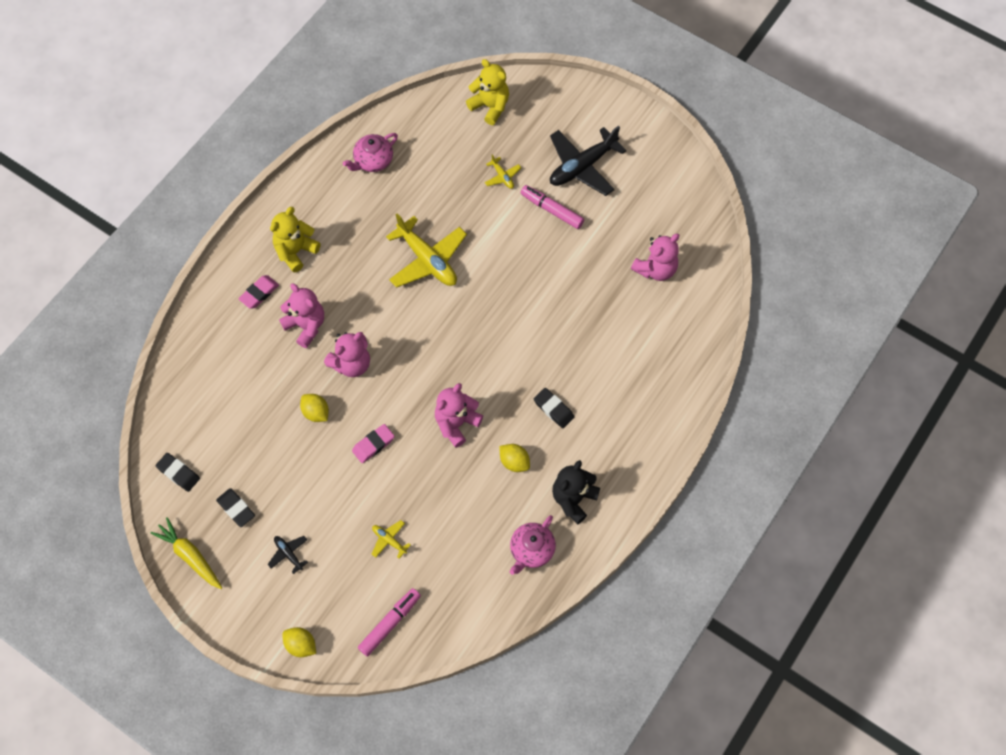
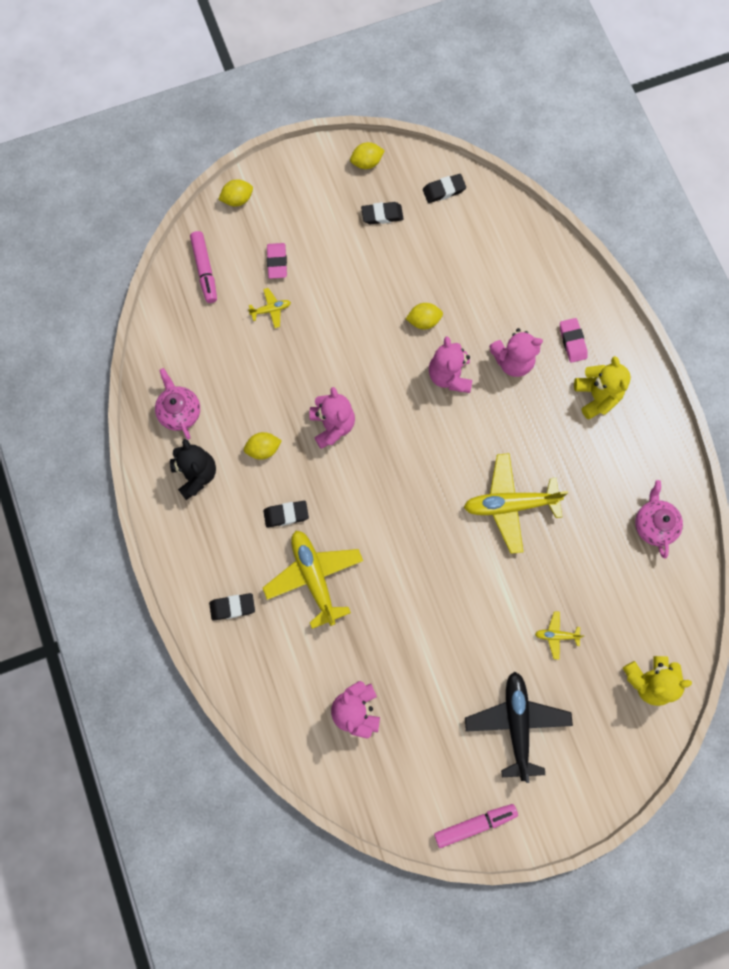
camera: 125 degrees right, 10 degrees up
yellow carrot [151,517,222,589] -> yellow lemon [350,142,385,169]
black plane [268,536,308,574] -> none
pink eraser [352,424,395,463] -> pink eraser moved to [267,243,287,279]
pink marker [521,185,584,229] -> pink marker moved to [434,804,518,848]
none -> black eraser [209,593,255,620]
none -> yellow plane [263,531,363,629]

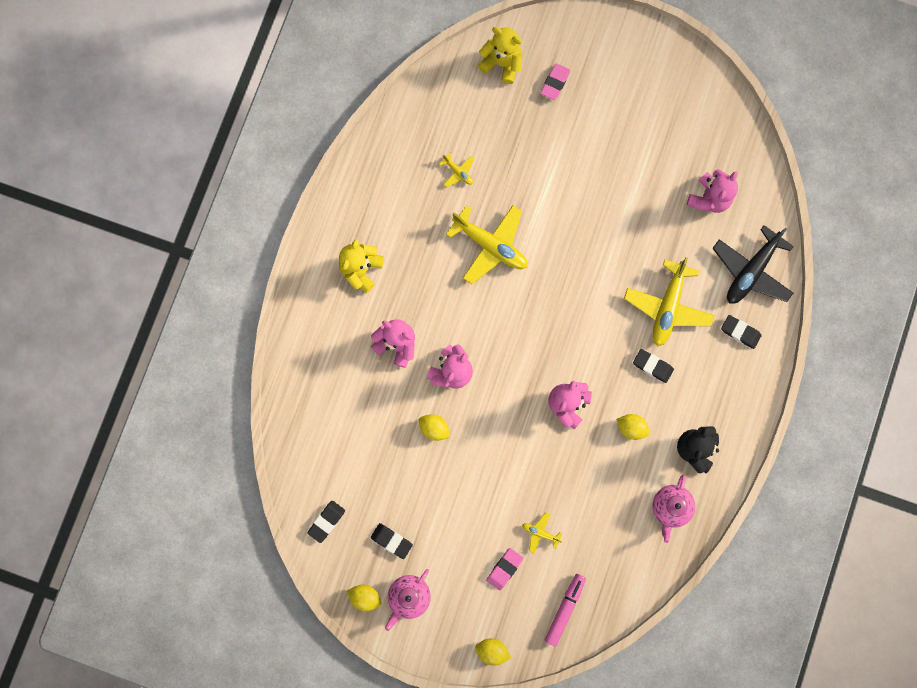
camera: 140 degrees left, 5 degrees up
black eraser [423,174,466,203] -> black eraser turned 75 degrees counterclockwise [307,501,345,543]
pink marker [434,804,518,848] -> none
black plane [465,671,573,783] -> black plane moved to [712,225,794,304]
yellow plane [535,611,584,660] -> yellow plane moved to [439,153,475,187]
pink eraser [560,318,587,363] -> pink eraser moved to [540,64,570,100]
pink teapot [635,480,683,559] -> pink teapot moved to [385,569,431,631]

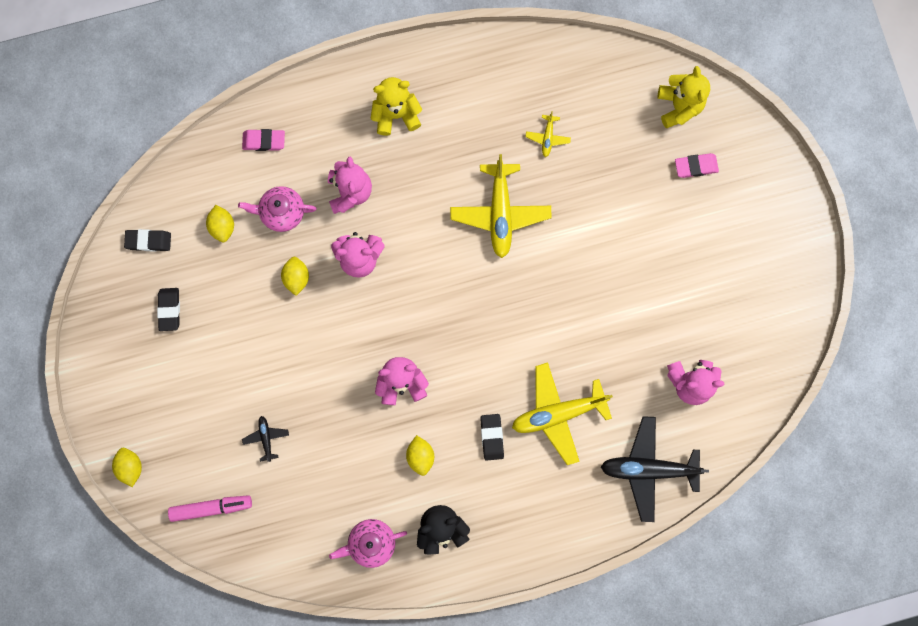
camera: 55 degrees right, 0 degrees up
yellow lemon [347,585,381,611] -> yellow lemon moved to [206,205,234,243]
pink teapot [385,569,431,631] -> pink teapot moved to [238,186,317,232]
pink eraser [486,548,523,591] -> pink eraser moved to [242,129,285,151]
yellow plane [522,512,562,553] -> black plane [242,416,289,462]
black eraser [721,315,762,349] -> none

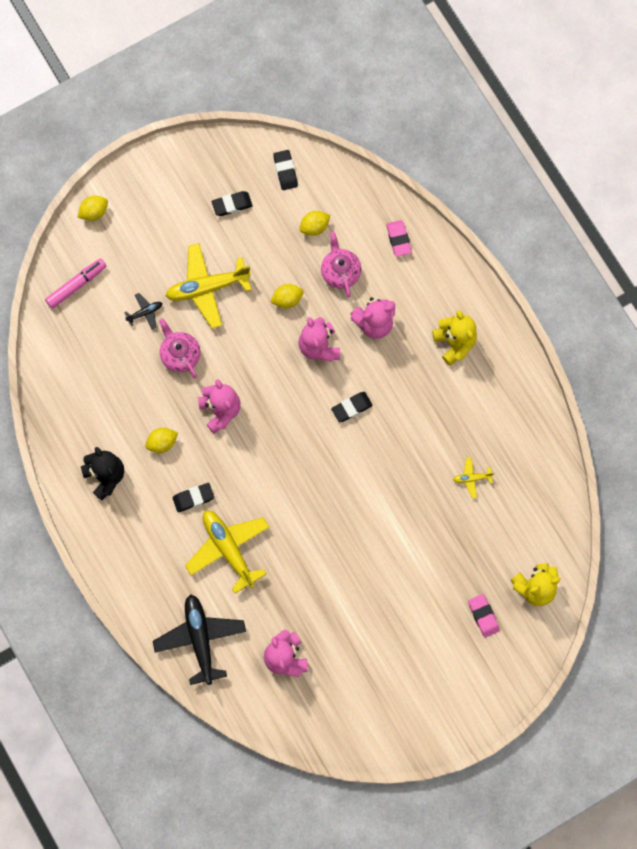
camera: 75 degrees right, 5 degrees down
pink marker [168,495,252,522] -> pink marker turned 105 degrees counterclockwise [45,258,107,309]
pink teapot [329,519,407,568] -> pink teapot moved to [159,318,200,378]
yellow plane [450,154,551,258] -> yellow plane moved to [165,243,252,328]
none -> black eraser [331,392,373,422]

